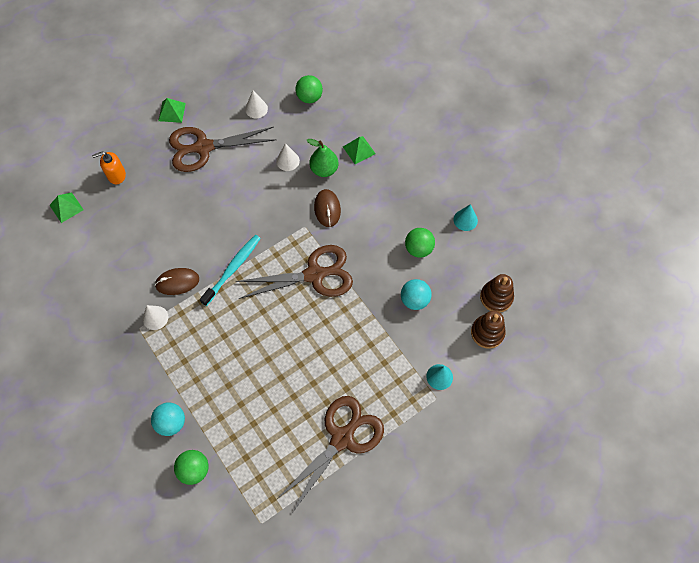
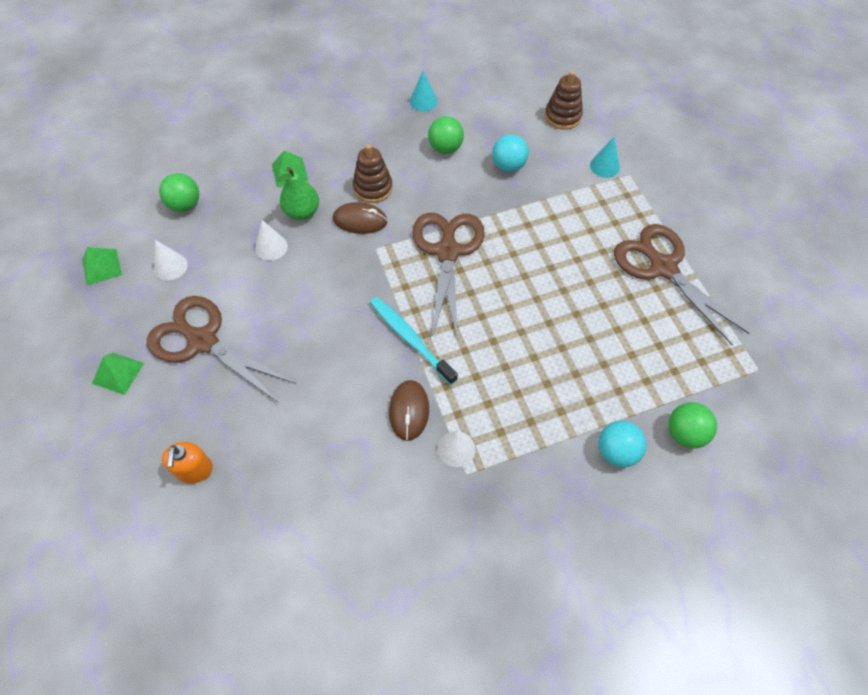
camera: 75 degrees left, 5 degrees down
green pyramid [49,192,83,223] -> green pyramid moved to [82,247,122,285]
brown scissors [169,127,276,172] -> brown scissors turned 120 degrees clockwise [147,296,296,403]
brown stacking toy [480,274,514,312] -> brown stacking toy moved to [353,144,393,203]

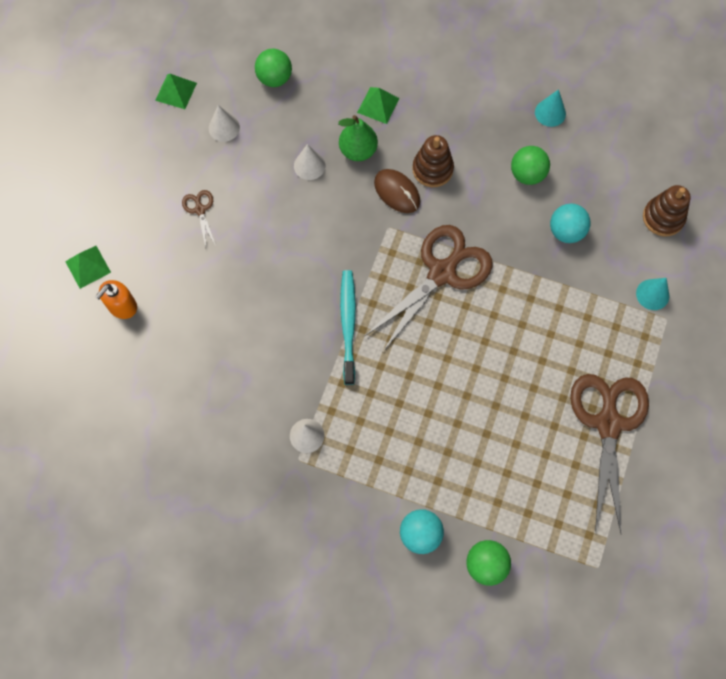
camera: 40 degrees right, 10 degrees up
green pyramid [92,352,144,395] -> green pyramid moved to [65,246,111,289]
brown scissors [147,296,296,403] -> brown scissors [182,190,216,247], size x0.43
brown mouse [389,380,429,441] -> none

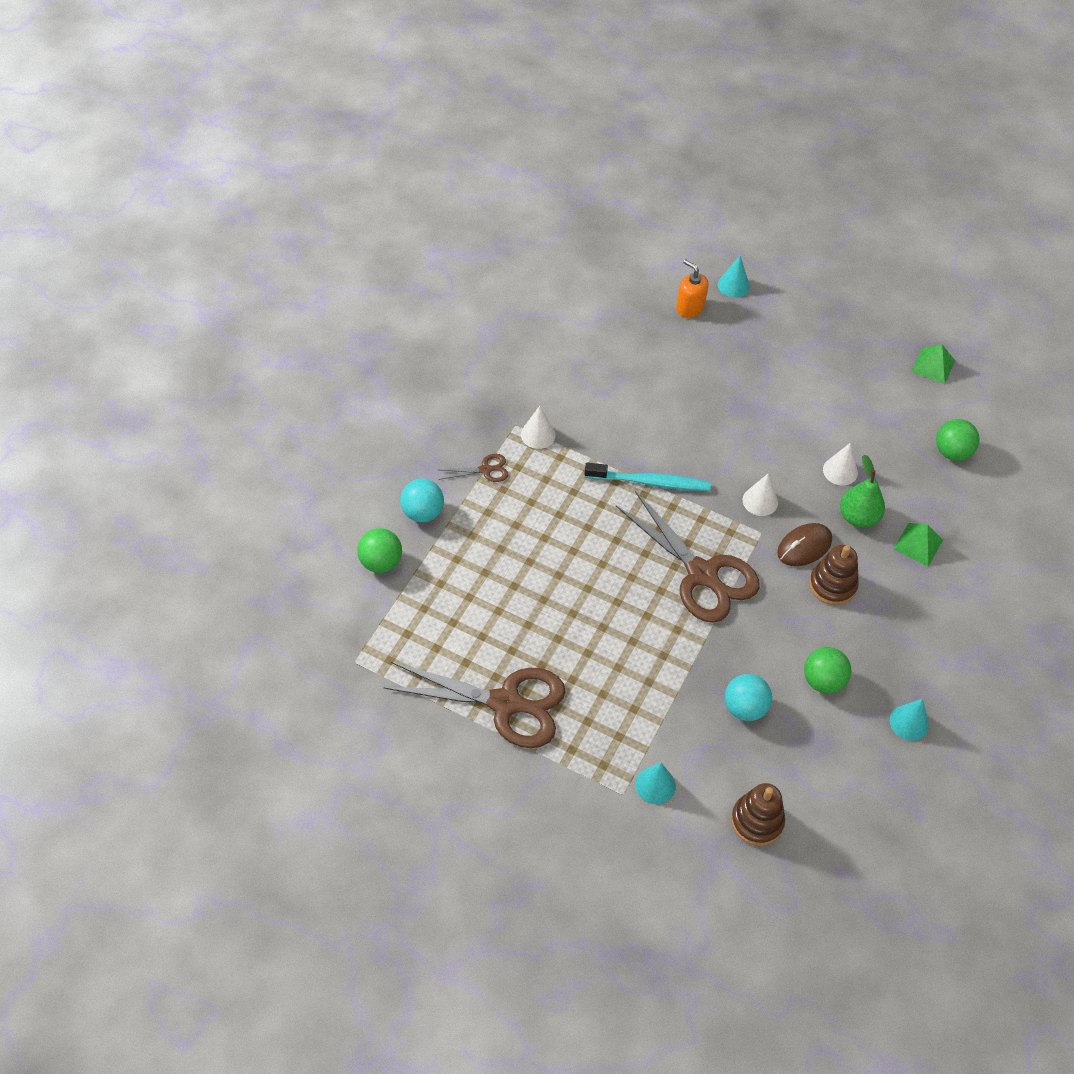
camera: 95 degrees right, 15 degrees down
green pyramid [65,246,111,289] -> turquoise cone [718,256,750,298]
brown scissors [182,190,216,247] -> brown scissors moved to [439,454,509,482]
white cone [209,105,240,142] -> white cone moved to [743,474,778,516]

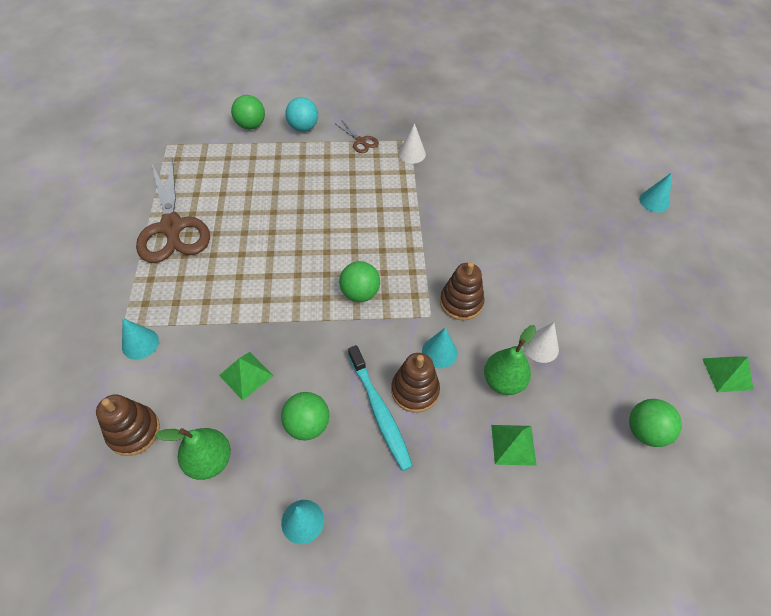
camera: 60 degrees right, 0 degrees up
turquoise toothbrush [584,463,711,491] -> turquoise toothbrush moved to [348,345,413,471]
brown scissors [616,491,760,623] -> green ball [339,261,380,302]
orange soap dispenser [676,259,709,318] -> none
turquoise ball [725,674,772,721] -> green pyramid [219,352,273,401]
white cone [743,474,778,516] -> brown stacking toy [440,262,484,320]
brown mouse [777,523,832,566] -> turquoise cone [422,328,458,368]
none -> green pear [155,428,231,480]

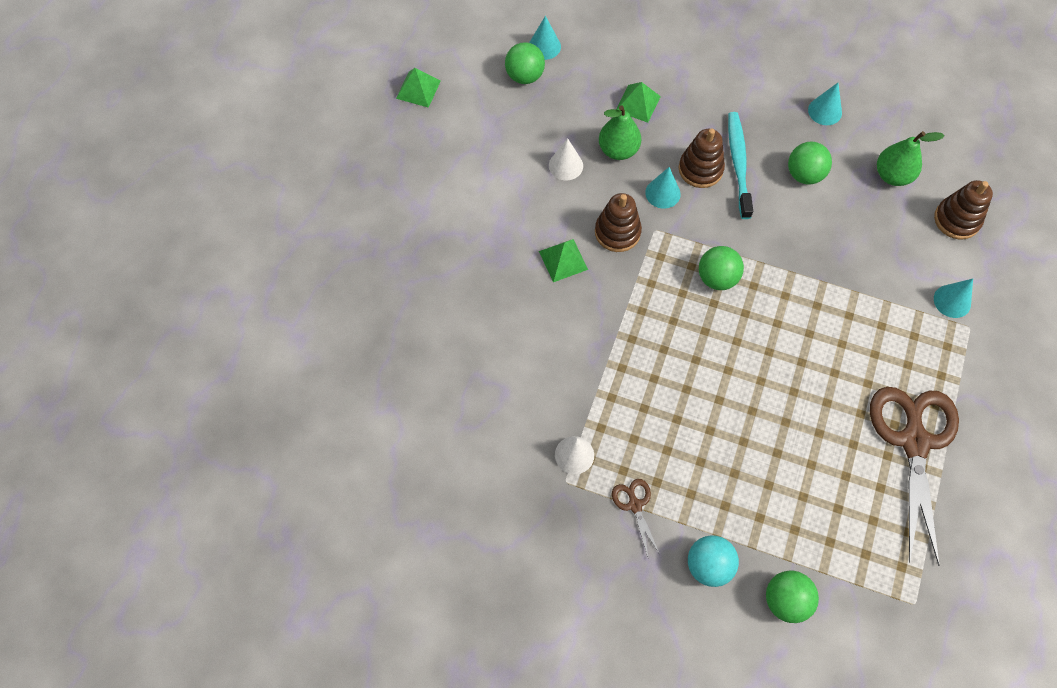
camera: 155 degrees left, 10 degrees up
green pyramid [219,352,273,401] -> green pyramid moved to [539,239,588,282]
turquoise cone [639,172,672,213] -> turquoise cone moved to [529,16,561,60]

